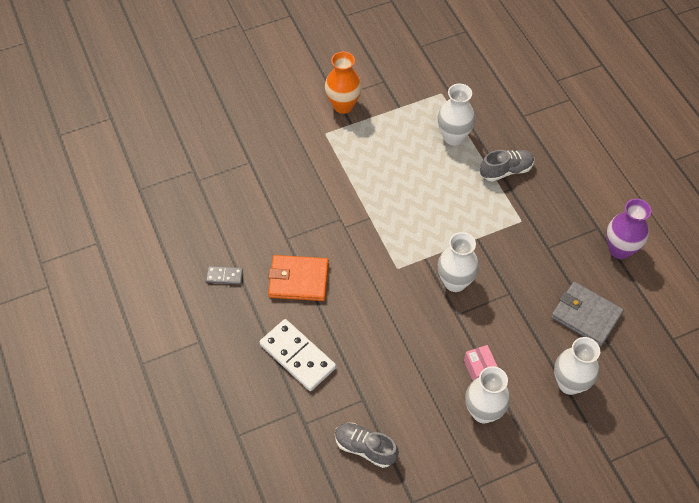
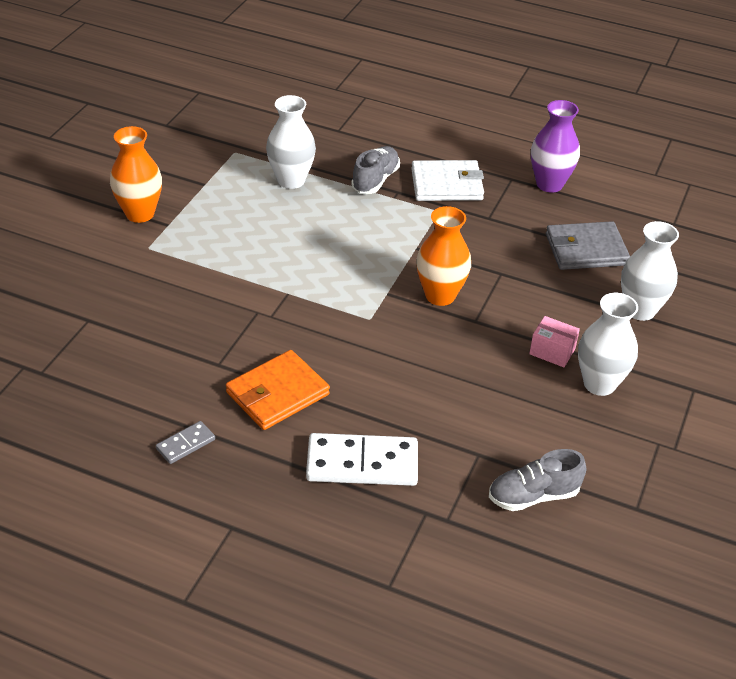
camera: 45 degrees left, 15 degrees down
white vase [438,232,479,292] -> orange vase [416,206,471,306]
none -> white wallet [411,160,484,201]

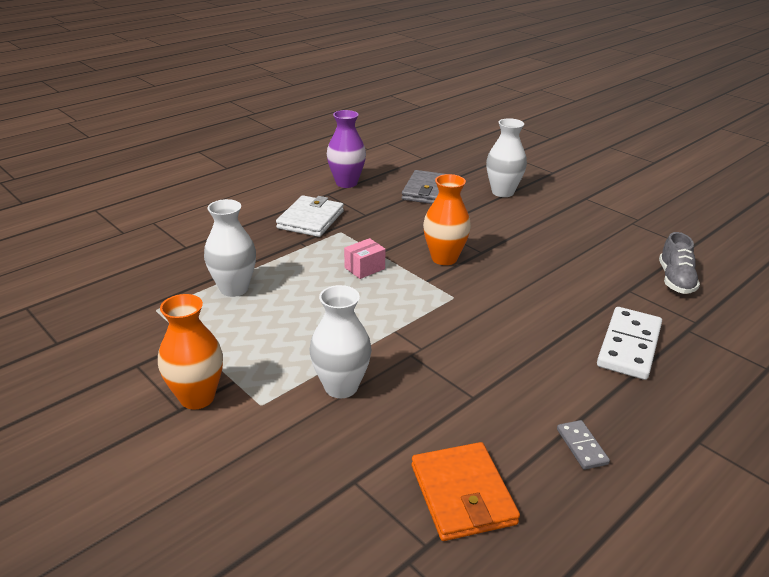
camera: 65 degrees left, 10 degrees down
orange wallet [226,350,330,430] -> orange wallet moved to [412,442,520,541]
grey shoe [351,146,400,194] -> none
pink box [529,316,580,367] -> pink box moved to [344,238,386,279]
white vase [578,293,638,396] -> white vase moved to [310,285,372,398]

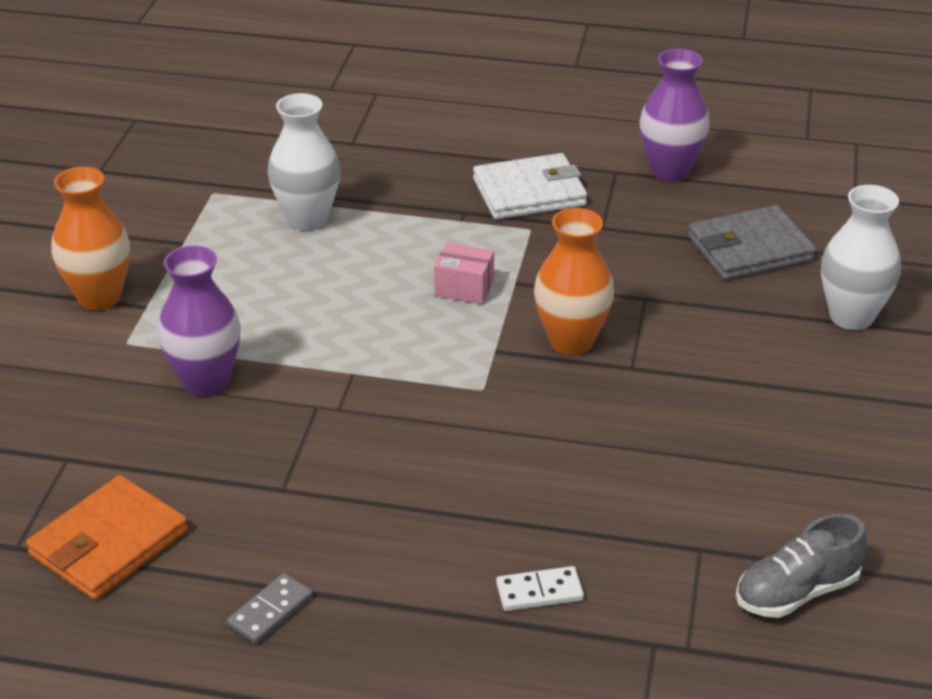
camera: 55 degrees right, 5 degrees up
white vase [310,285,372,398] -> purple vase [157,246,241,396]
white domino [597,307,662,380] -> white domino [496,566,584,611], size x0.50

